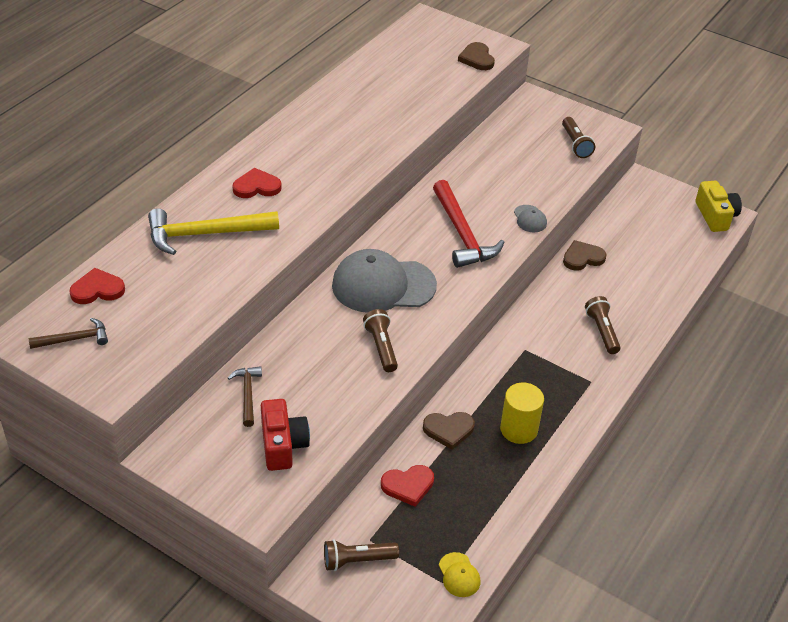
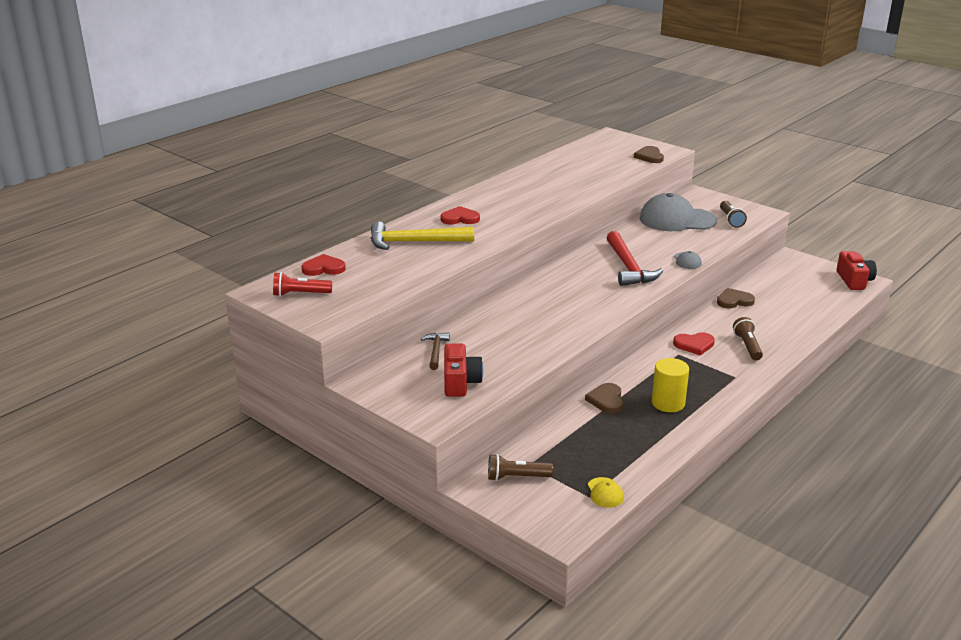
camera: 10 degrees right, 15 degrees down
brown hammer [29,318,108,349] -> red flashlight [273,272,332,296]
grey cap [332,249,437,313] -> grey cap moved to [640,193,717,231]
brown flashlight [363,309,398,372] -> none
red heart [381,465,434,507] -> red heart moved to [673,332,715,356]
brown heart [423,412,475,450] -> brown heart turned 90 degrees clockwise [585,383,623,413]
yellow camera [695,181,742,232] -> red camera [837,251,877,290]

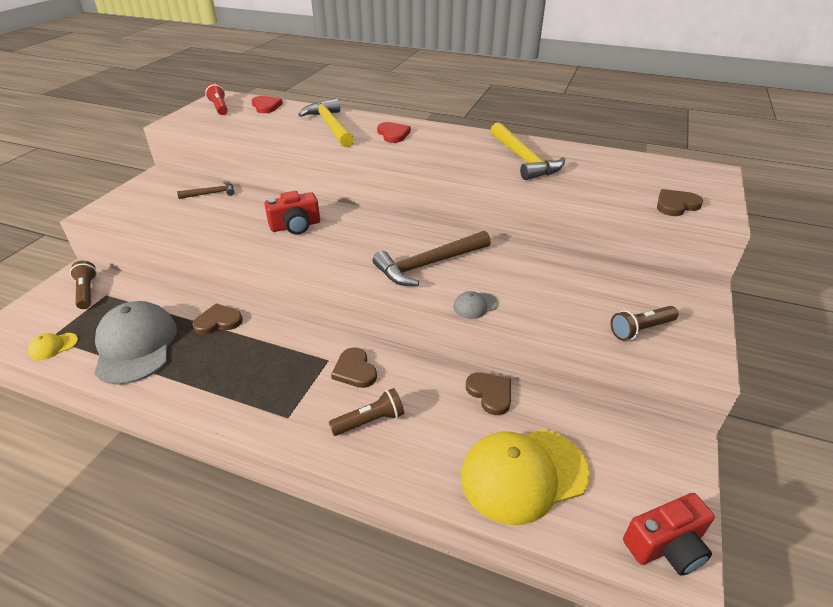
camera: 70 degrees right, 10 degrees up
red camera [444,343,483,397] -> red camera moved to [264,191,320,235]
red hammer [606,231,663,286] -> brown hammer [373,231,491,286]
grey cap [640,193,717,231] -> grey cap moved to [94,301,177,385]
yellow cylinder [652,358,689,412] -> none
red heart [673,332,715,356] -> brown heart [331,347,377,388]
none -> yellow cap [461,429,590,525]
none -> yellow hammer [490,122,565,180]

